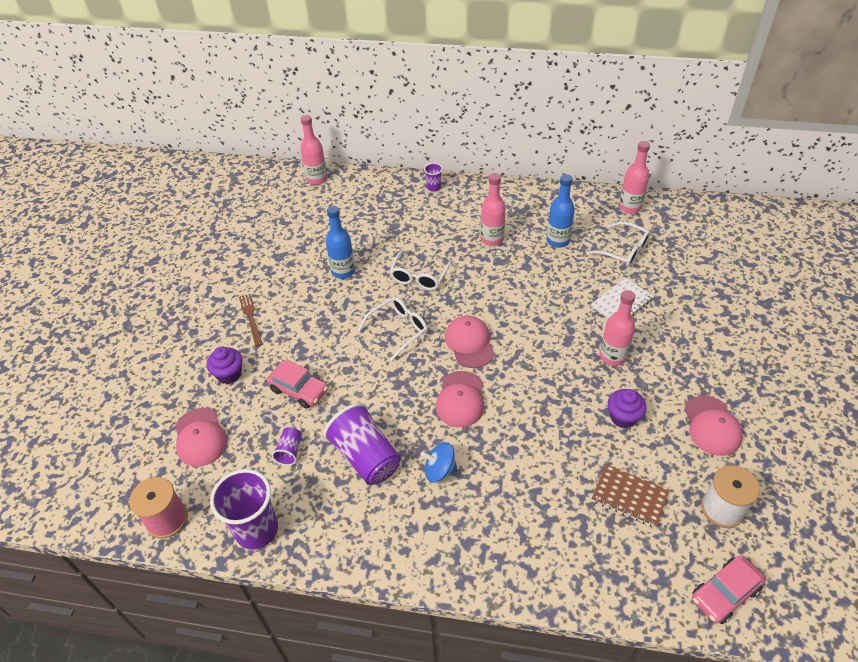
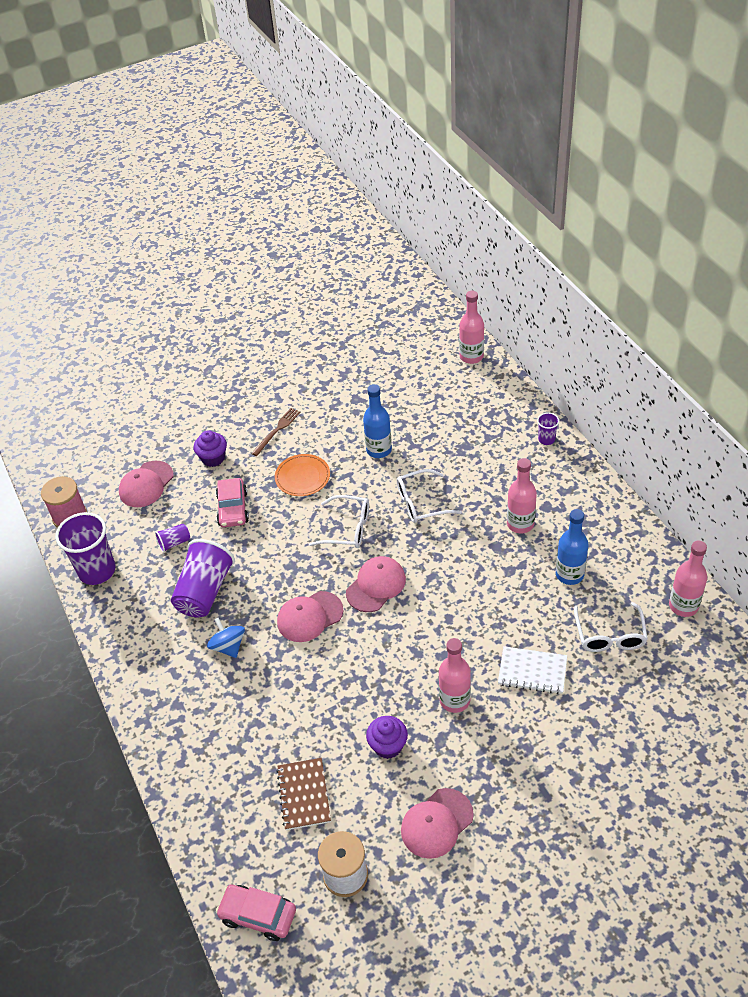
camera: 55 degrees right, 0 degrees up
none -> orange plate [275,454,330,496]

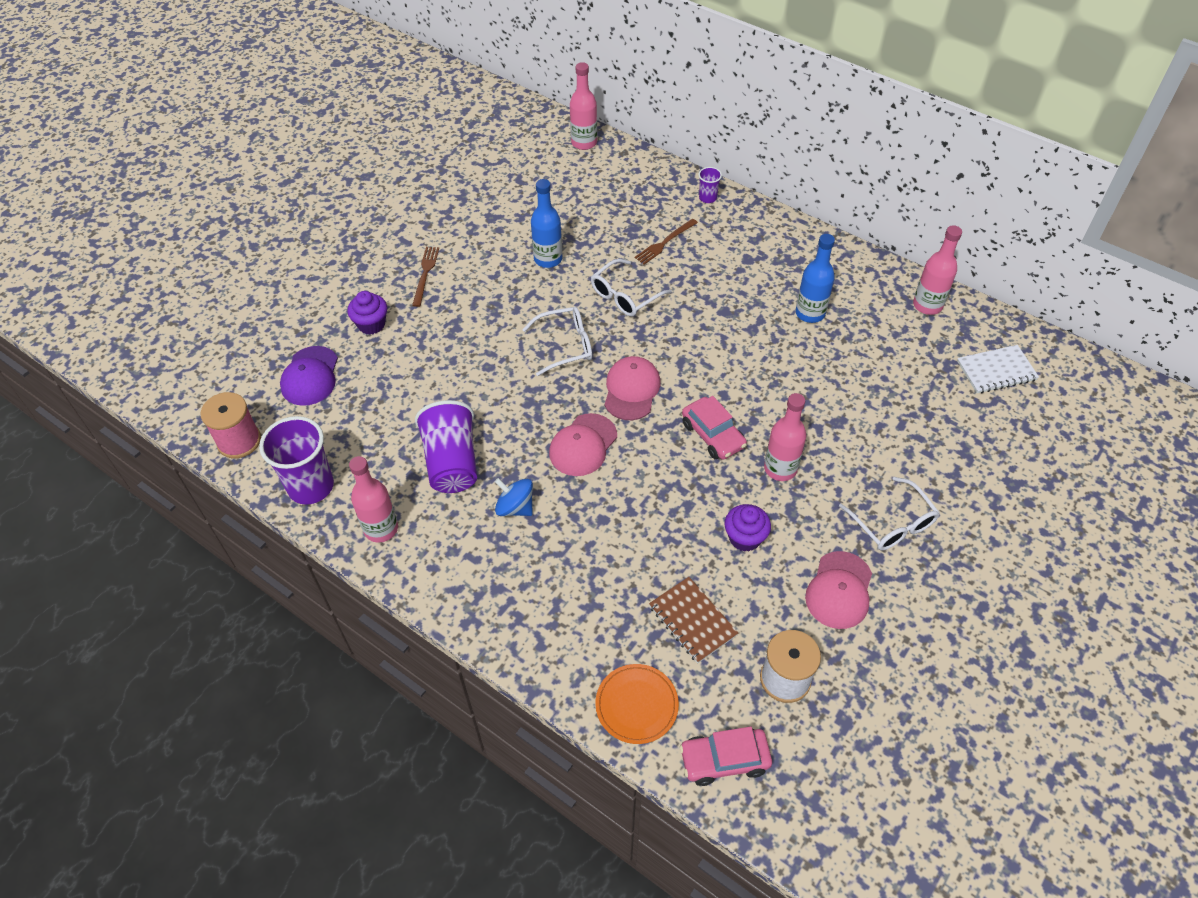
camera: 30 degrees left, 5 degrees up
pink cap [119,461,174,507] -> purple cap [280,346,338,406]
purple cup [155,524,190,553] -> none
pink car [216,478,249,527] -> pink car moved to [682,396,747,460]
orange plate [275,454,330,496] -> orange plate moved to [595,664,679,744]
white notebook [498,646,567,694] -> white notebook moved to [957,345,1039,393]
pink bottle [507,458,537,534] -> pink bottle moved to [349,456,398,543]
white glasses [574,602,648,652] -> white glasses moved to [839,477,940,550]
none -> brown fork [635,219,698,265]

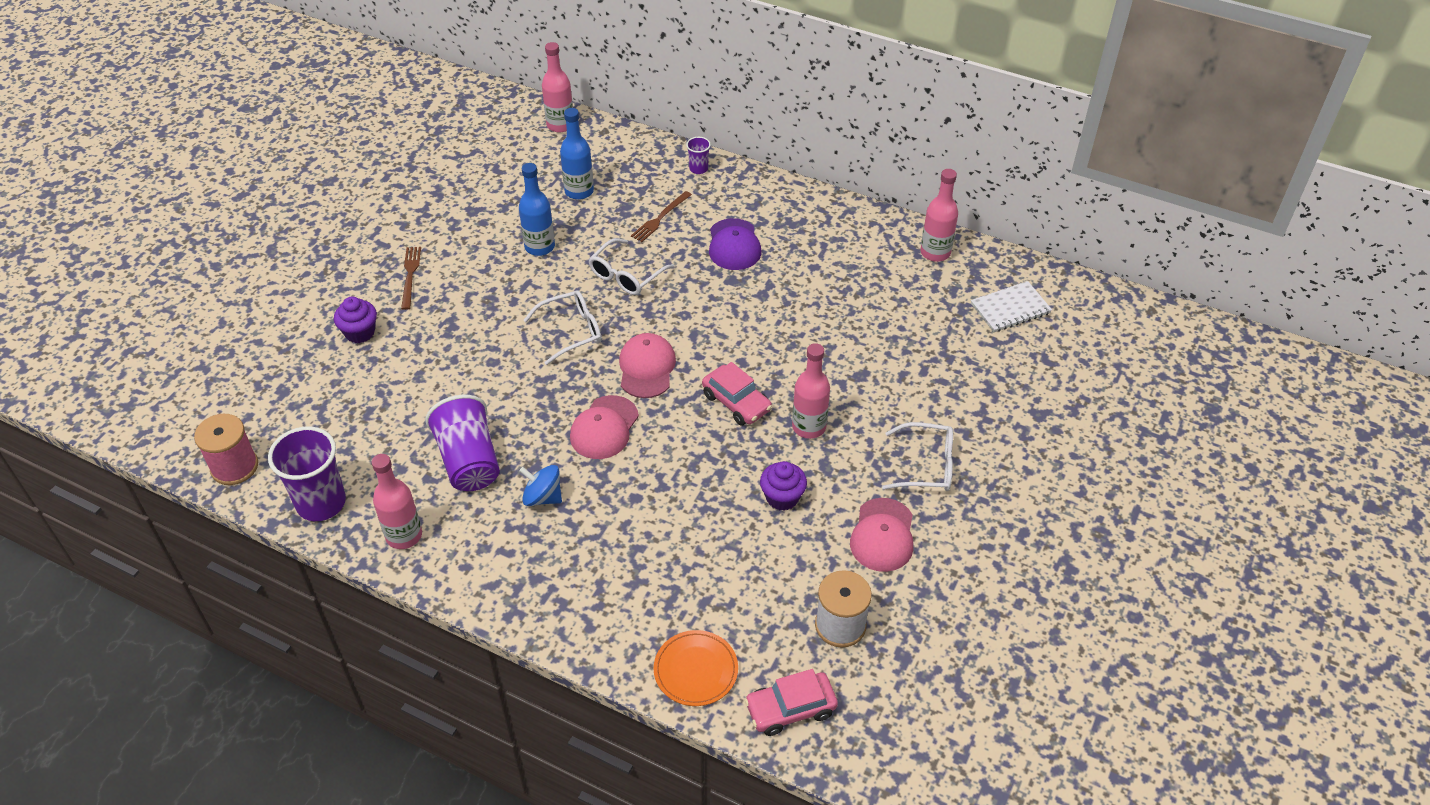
camera: 10 degrees left, 5 degrees down
purple cap [280,346,338,406] -> purple cap moved to [709,218,761,270]
brown notebook [649,577,738,663] -> none
blue bottle [796,234,835,323] -> blue bottle moved to [560,108,594,200]
white glasses [839,477,940,550] -> white glasses turned 45 degrees counterclockwise [882,422,953,491]

